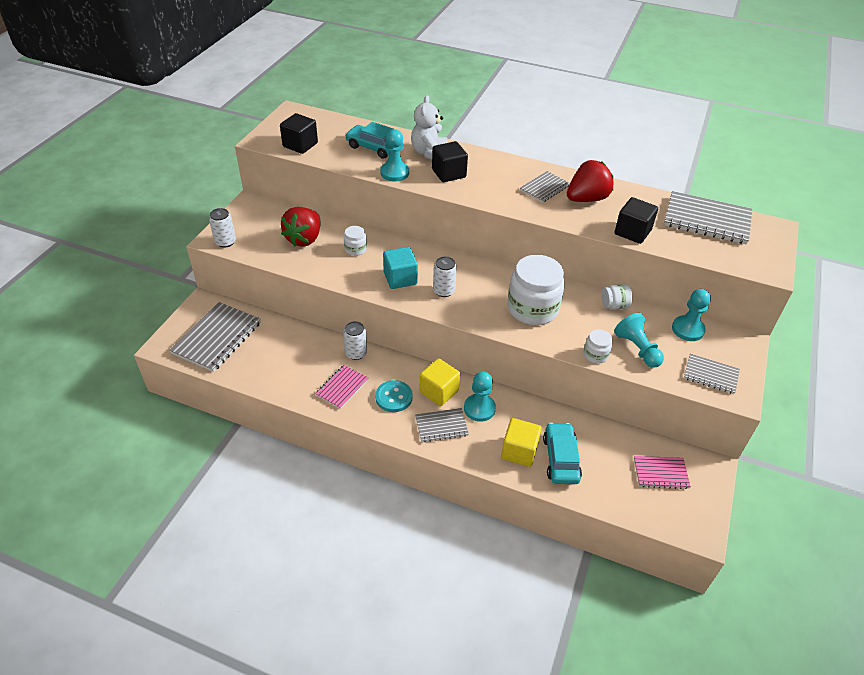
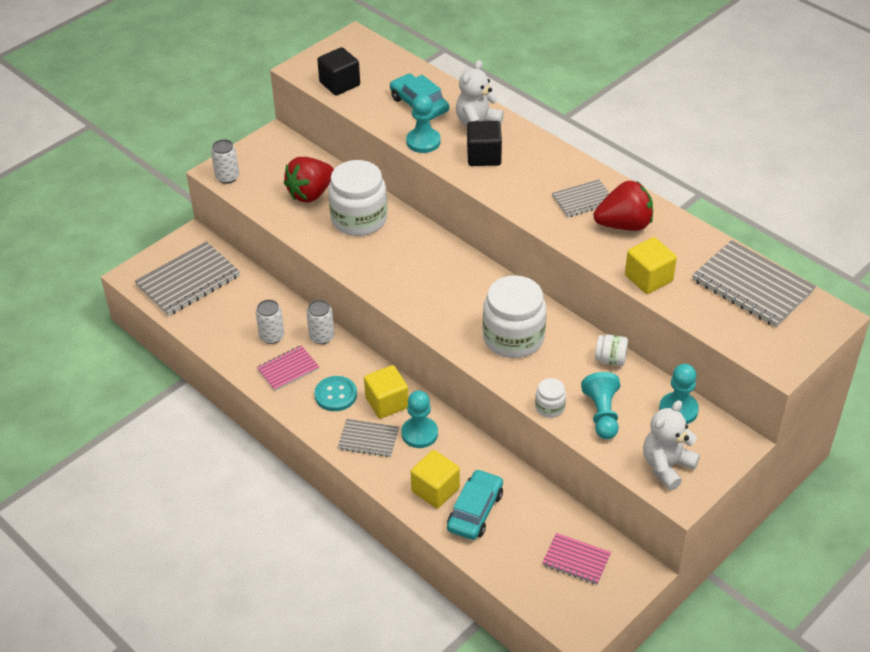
camera: 25 degrees right, 0 degrees up
white jar [344,226,367,256] -> white jar [328,160,387,236], size x2.15
turquoise cube [383,247,418,289] -> none
white can [433,256,457,297] -> white can moved to [256,300,284,344]
black cube [615,197,658,244] -> yellow cube [625,237,677,294]
grey notebook [684,354,740,394] -> white teddy bear [643,400,700,490]

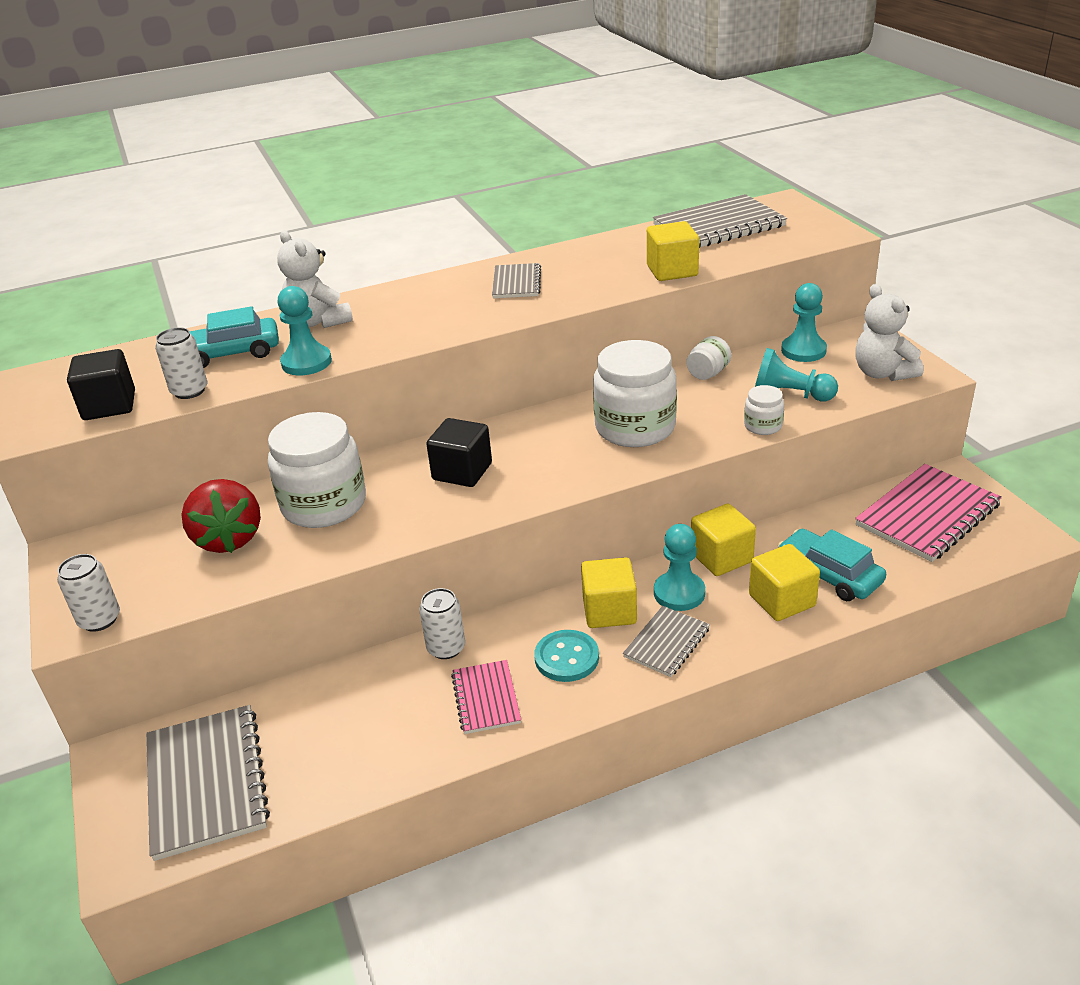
camera: 65 degrees left, 10 degrees down
white can [256,300,284,344] -> white can moved to [155,327,207,399]
black cube [467,121,502,166] -> black cube moved to [426,418,492,487]
pink notebook [542,533,611,585] -> pink notebook [855,464,1002,562], size x1.77
red strawberry [593,181,653,231] -> none
none -> yellow cube [691,504,756,576]

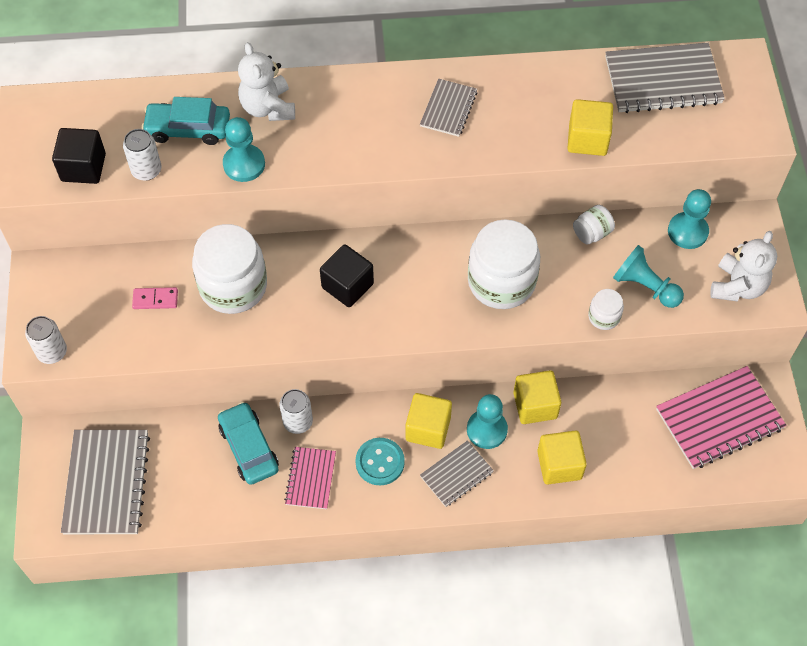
camera: 15 degrees right, 25 degrees up
red strawberry [181,479,261,553] -> pink domino [132,287,178,309]
turquoise car [778,529,886,601] -> turquoise car moved to [218,402,279,485]
white teddy bear [855,284,924,381] -> white teddy bear turned 150 degrees counterclockwise [710,231,777,301]

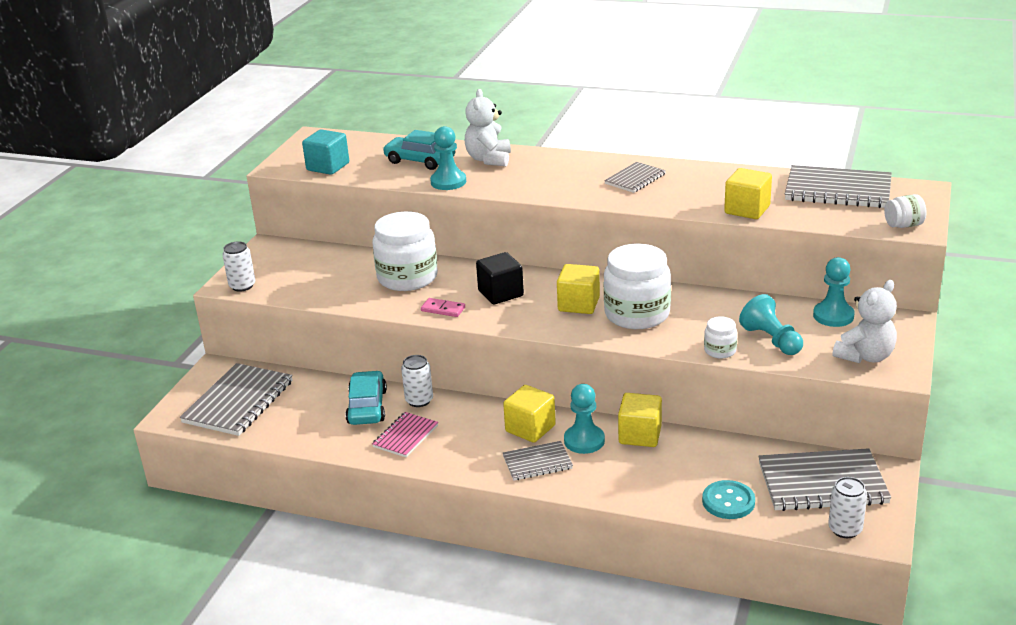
camera: 25 degrees right, 30 degrees down
black cube [52,128,106,184] -> turquoise cube [302,129,349,175]
white can [123,129,162,181] -> white can moved to [828,477,867,538]
pink domino [132,287,178,309] -> pink domino moved to [421,298,465,317]
turquoise button [355,438,405,485] -> turquoise button moved to [702,480,755,519]
yellow cube [537,430,587,484] -> yellow cube moved to [557,264,600,314]
white jar [573,205,615,245] -> white jar moved to [884,194,926,228]
pink notebook [656,366,786,469] -> grey notebook [758,448,891,511]

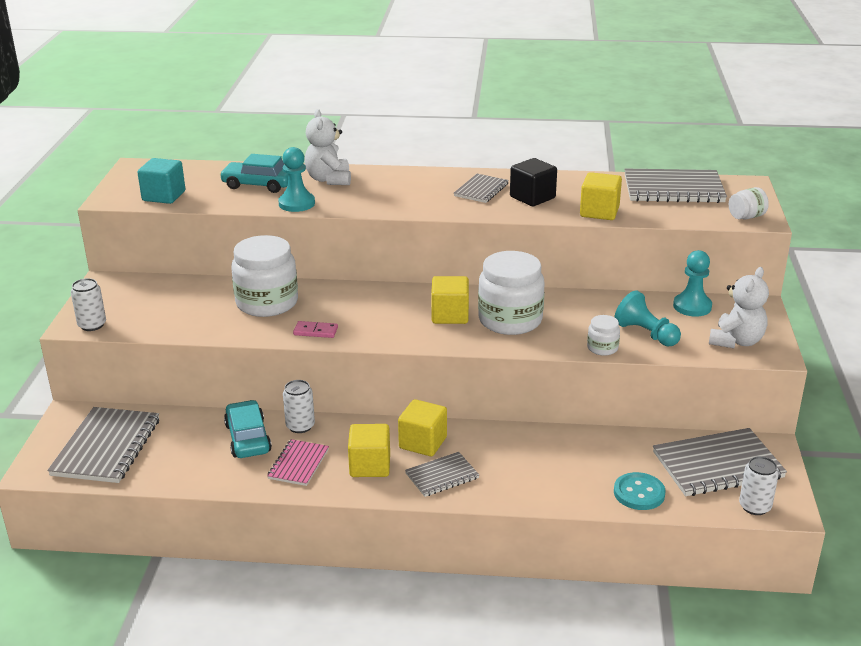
camera: 15 degrees left, 0 degrees up
black cube [476,252,524,304] -> black cube moved to [510,158,557,206]
turquoise pawn [564,384,605,454] -> none
yellow cube [618,393,662,447] -> yellow cube moved to [348,424,390,477]

